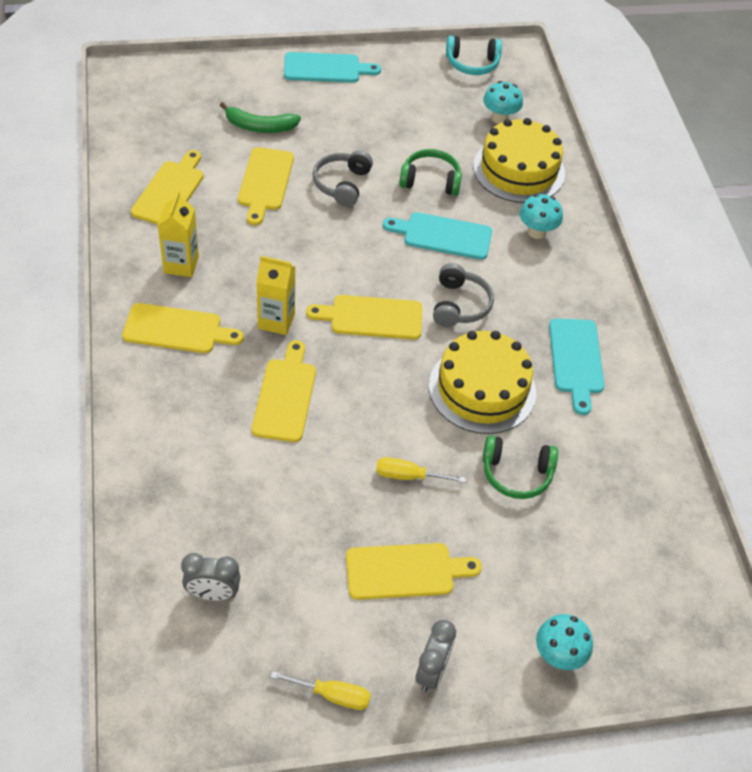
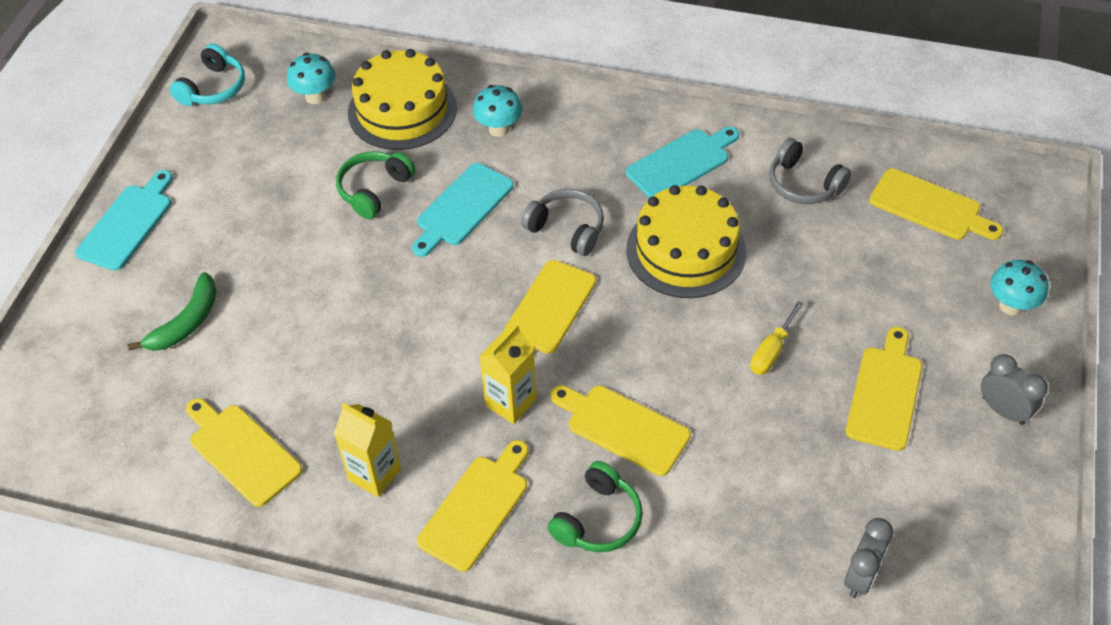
camera: 60 degrees left, 0 degrees up
yellow cutting board [238,147,294,225] -> yellow cutting board moved to [869,168,1003,240]
yellow screwdriver [270,671,371,710] -> none
grey headphones [312,150,373,207] -> grey headphones moved to [769,138,852,204]
green headphones [483,435,558,499] -> green headphones moved to [547,461,643,552]
turquoise cutting board [549,318,604,415] -> turquoise cutting board turned 60 degrees counterclockwise [626,127,739,198]

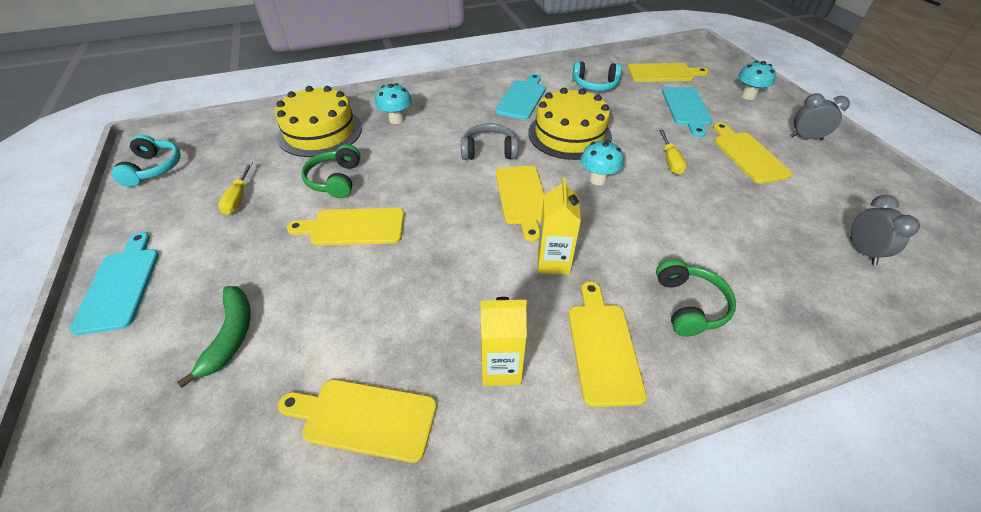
camera: 35 degrees left, 5 degrees down
turquoise mushroom [287,53,335,104] -> turquoise mushroom moved to [580,140,623,185]
turquoise cutting board [412,163,514,257] -> turquoise cutting board moved to [662,87,713,137]
yellow cutting board [550,385,691,476] -> yellow cutting board moved to [287,208,404,245]
grey headphones [769,138,852,204] -> turquoise headphones [572,61,622,91]
none -> yellow screwdriver [218,163,253,215]

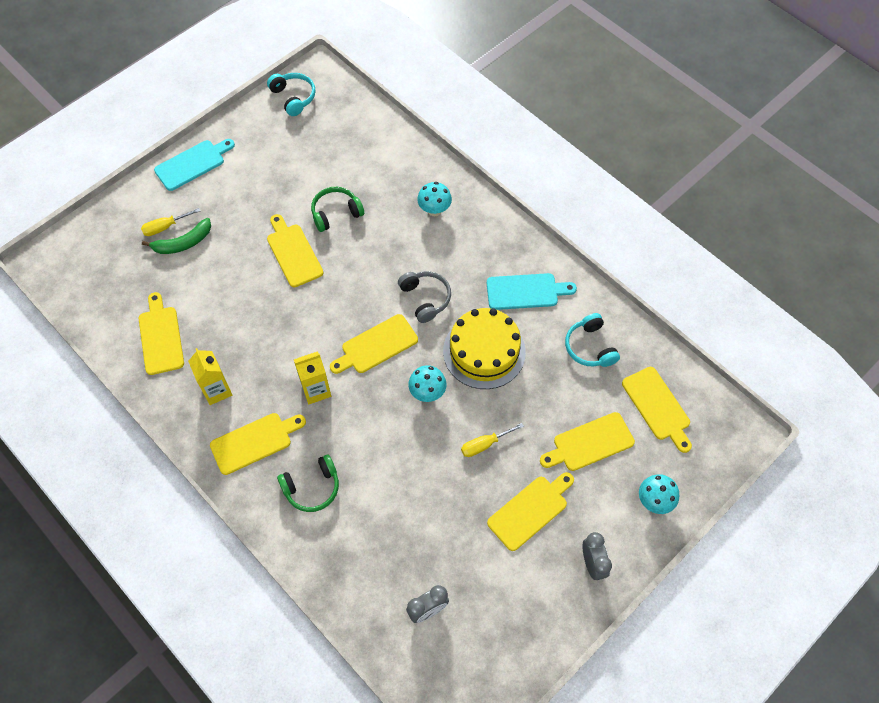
camera: 65 degrees right, 15 degrees up
turquoise headphones [111,135,181,187] -> turquoise headphones turned 90 degrees counterclockwise [267,73,316,116]
yellow screwdriver [218,163,253,215] -> yellow screwdriver moved to [141,208,200,236]
yellow cake [275,86,362,157] -> none
turquoise cutting board [662,87,713,137] -> yellow cutting board [540,412,635,471]

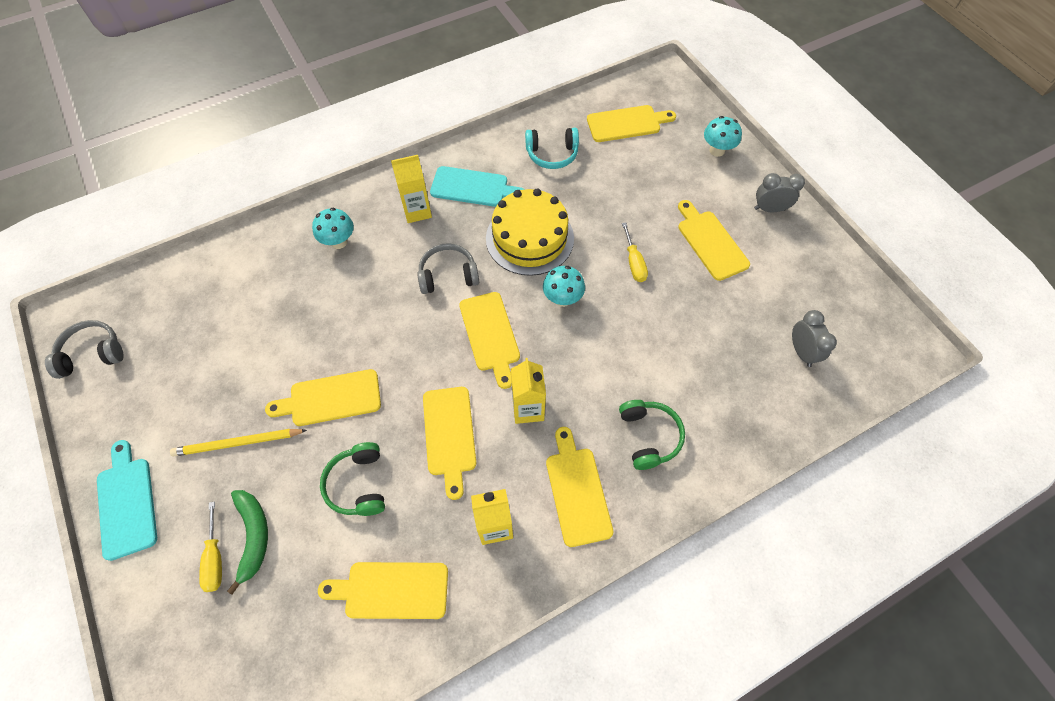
camera: 75 degrees left, 0 degrees up
turquoise headphones [267,73,316,116] -> grey headphones [45,320,124,379]
green headphones [311,187,364,232] -> green headphones moved to [320,442,385,516]
turquoise cutting board [487,273,577,310] -> turquoise cutting board turned 90 degrees clockwise [430,166,525,207]
yellow cutting board [540,412,635,471] -> yellow cutting board moved to [423,387,476,500]
none -> yellow pencil [170,429,307,456]
none -> yellow carton [391,155,432,223]

